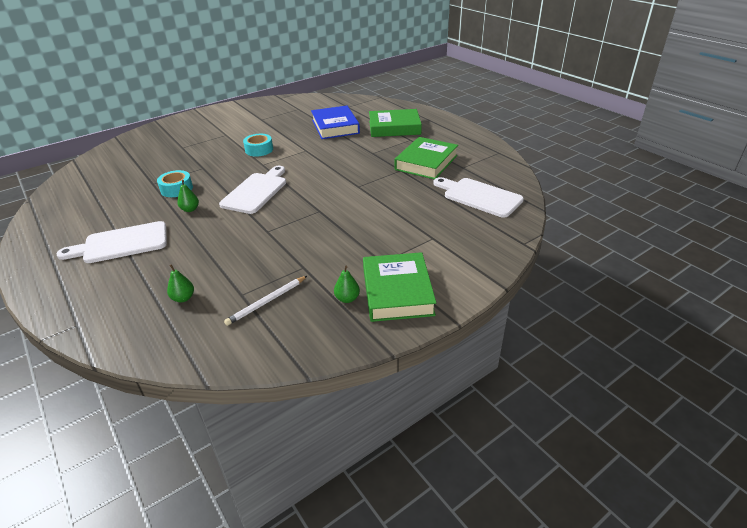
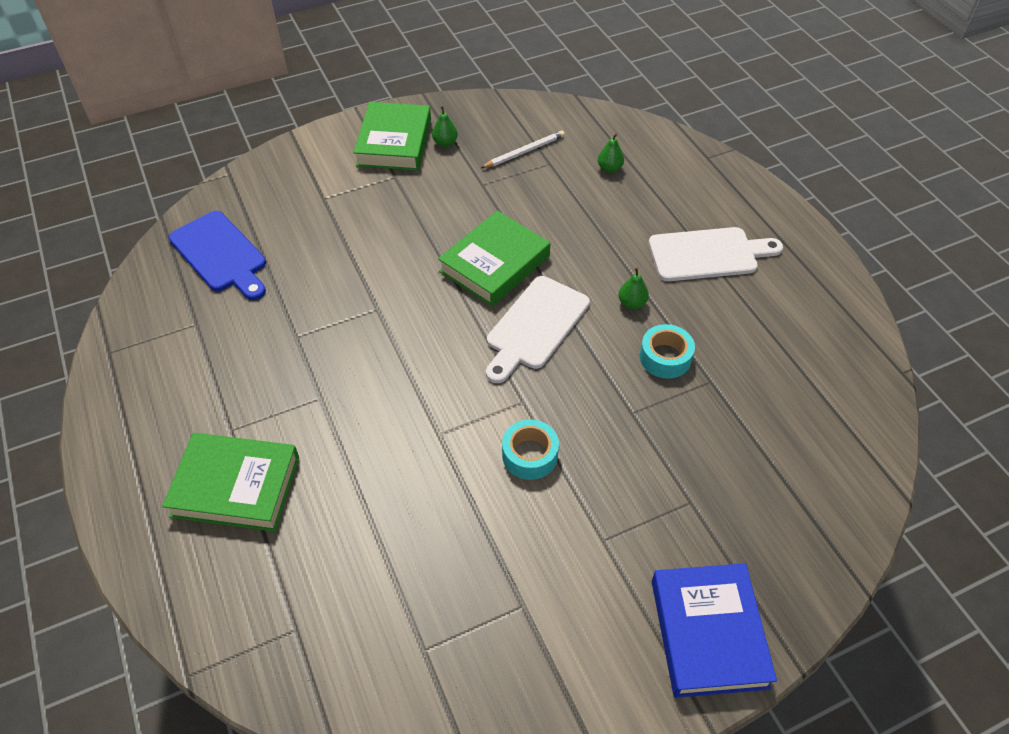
camera: 170 degrees left, 15 degrees up
blue book [311,106,360,139] -> blue book moved to [652,563,777,698]
green book [394,137,458,179] -> green book moved to [438,211,550,306]
white cutting board [433,177,524,218] -> blue cutting board [169,211,266,300]

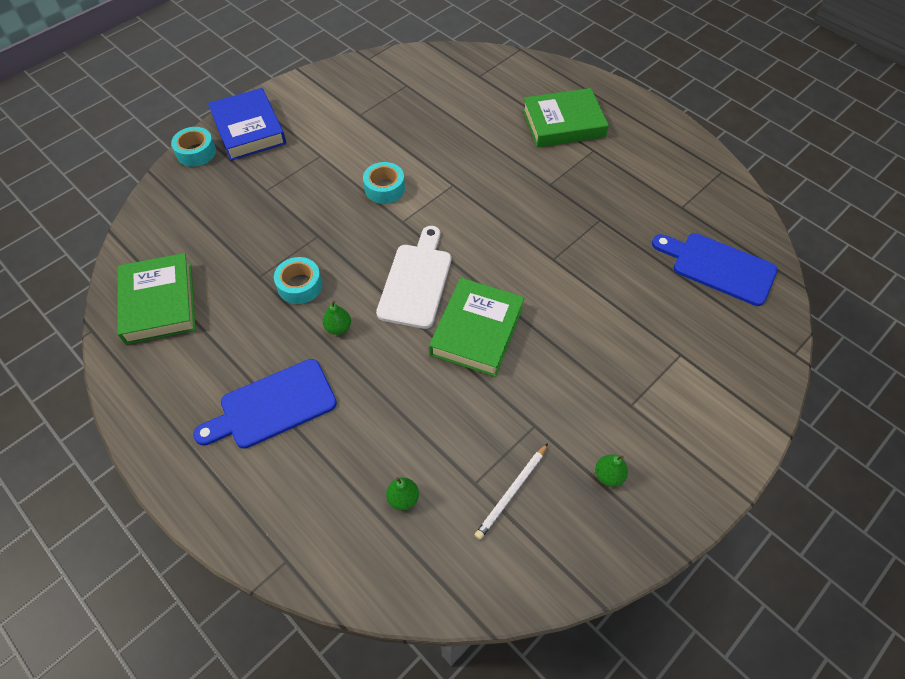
camera: 160 degrees right, 5 degrees up
green book [353,102,431,171] -> green book moved to [117,253,196,345]
white cutting board [649,227,783,281] -> blue cutting board [193,359,337,449]
none -> turquoise tape [171,127,216,167]

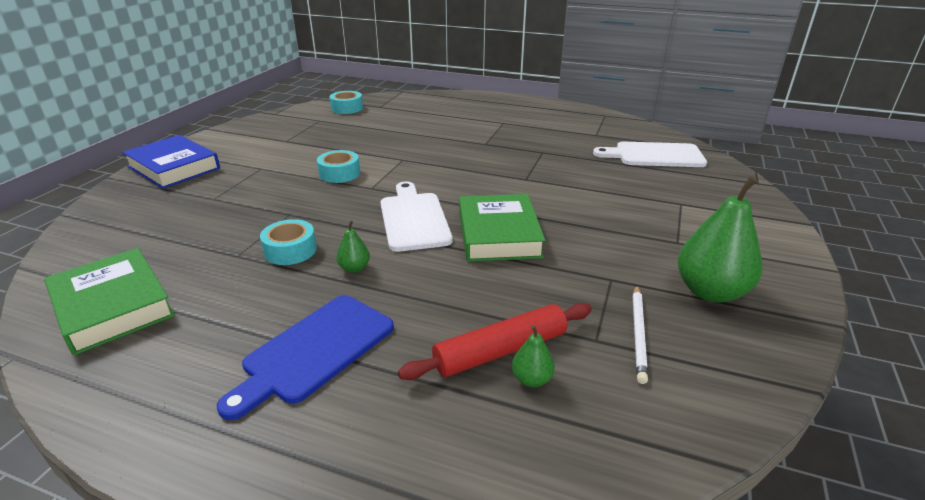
camera: 25 degrees left, 25 degrees down
turquoise tape [171,127,216,167] -> turquoise tape moved to [330,91,363,114]
green book [522,88,609,147] -> none
green pear [595,455,628,487] -> green pear [678,177,763,303], size x2.18
blue cutting board [652,233,778,306] -> white cutting board [593,142,707,167]
none -> red rolling pin [398,303,592,380]

